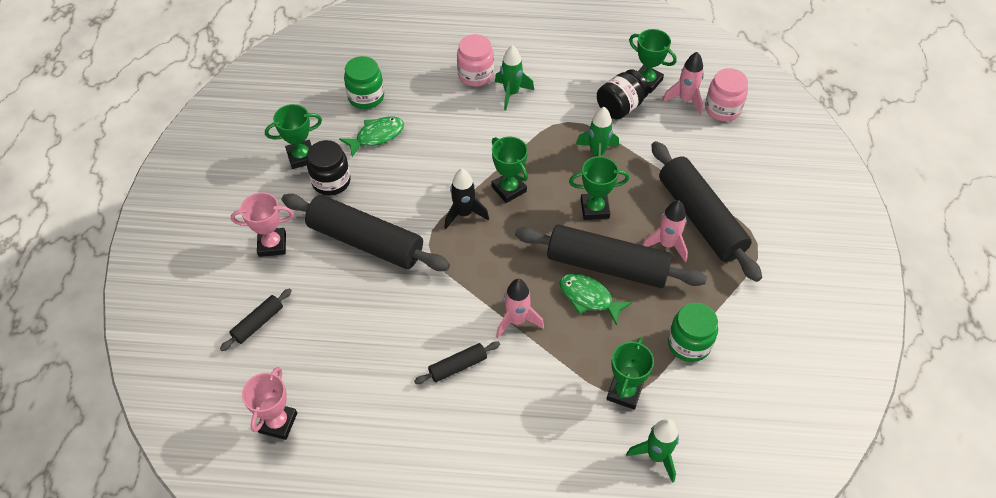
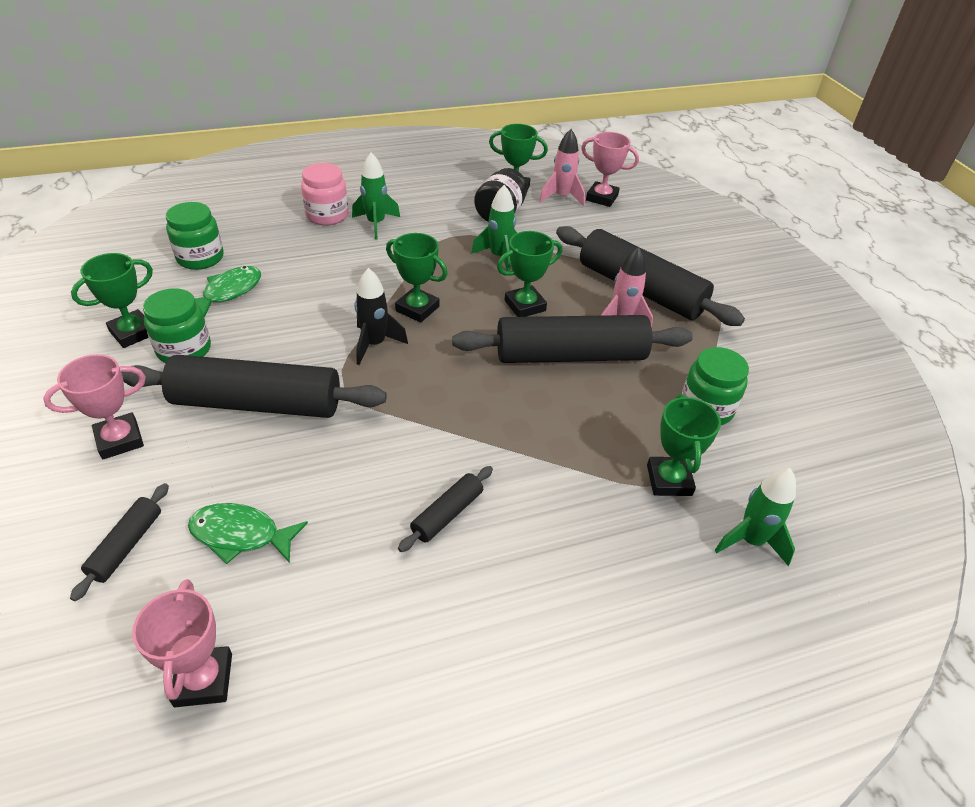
camera: 25 degrees left, 10 degrees down
black jar [306,140,351,195] -> green jar [143,288,211,363]
pink rocket [496,279,544,338] -> none
green fish [559,273,632,326] -> green fish moved to [188,503,308,564]
pink jar [705,68,748,121] -> pink trophy [581,132,639,207]

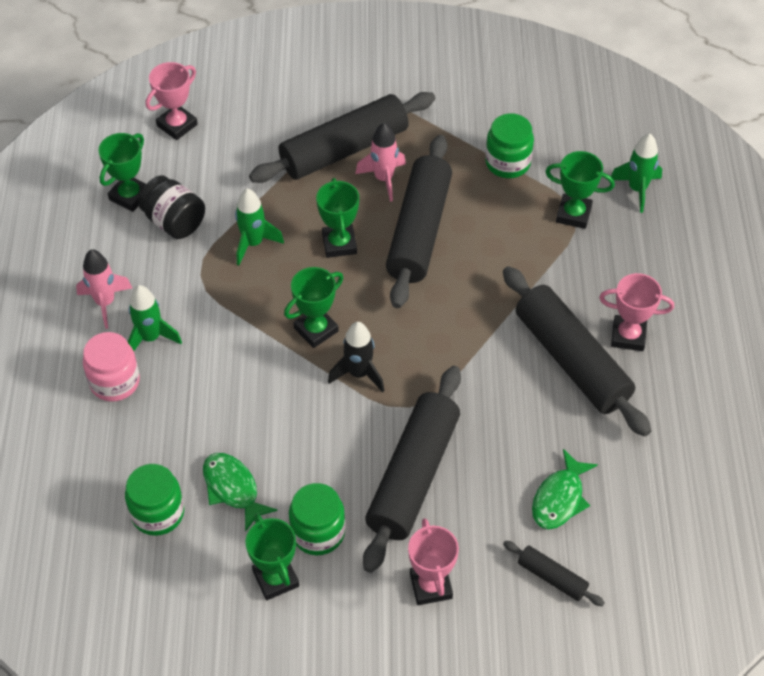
camera: 70 degrees left, 10 degrees up
pink trophy [132,579,232,707] -> pink trophy moved to [599,273,674,351]
black rolling pin [398,466,493,552] -> black rolling pin [503,266,651,437], size x2.20
pink rocket [539,129,585,206] -> pink rocket moved to [76,249,132,329]

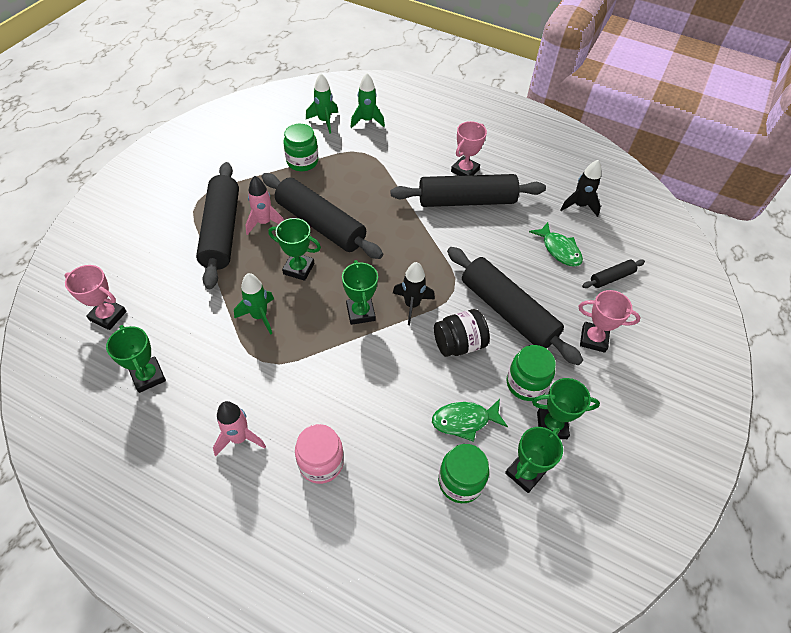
camera: 65 degrees left, 0 degrees up
green rocket [128,285,182,351] -> green rocket moved to [306,73,338,134]
black jar [138,175,205,239] -> black jar moved to [434,309,490,357]
pink trophy [146,62,198,140] -> pink trophy turned 45 degrees counterclockwise [65,265,127,330]
green trophy [545,151,615,229] -> green trophy moved to [505,427,563,493]
none -> black rocket [560,160,601,217]

